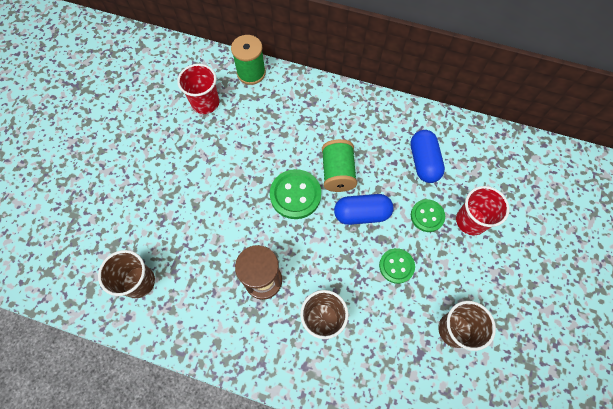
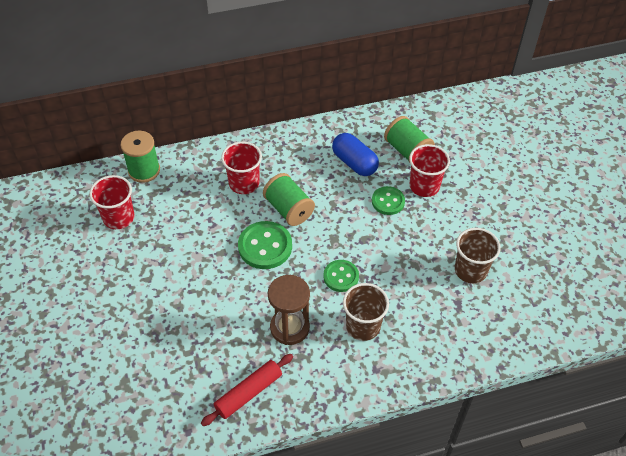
camera: 35 degrees left, 15 degrees down
brown cup [98,250,155,298] -> none
blue capsule [334,194,394,225] -> none
green button [379,248,415,284] -> green button moved to [323,260,359,292]
none -> red rolling pin [201,354,293,426]
none -> red cup [221,142,262,194]
none -> green spool [384,116,435,163]

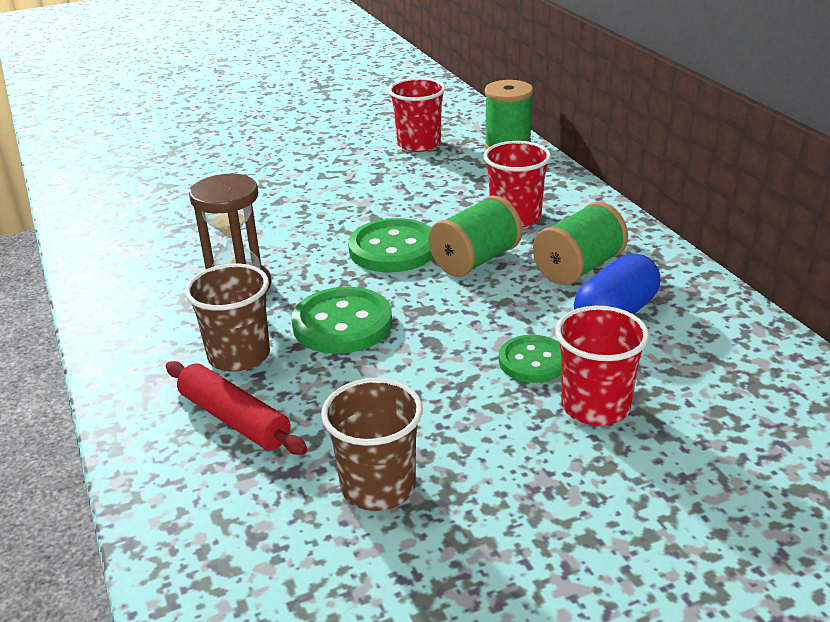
camera: 85 degrees right, 20 degrees down
red rolling pin [201,354,293,426] -> red rolling pin moved to [166,361,308,455]
green button [323,260,359,292] -> green button [291,287,392,354], size x1.56
green spool [384,116,435,163] -> green spool moved to [533,202,628,285]

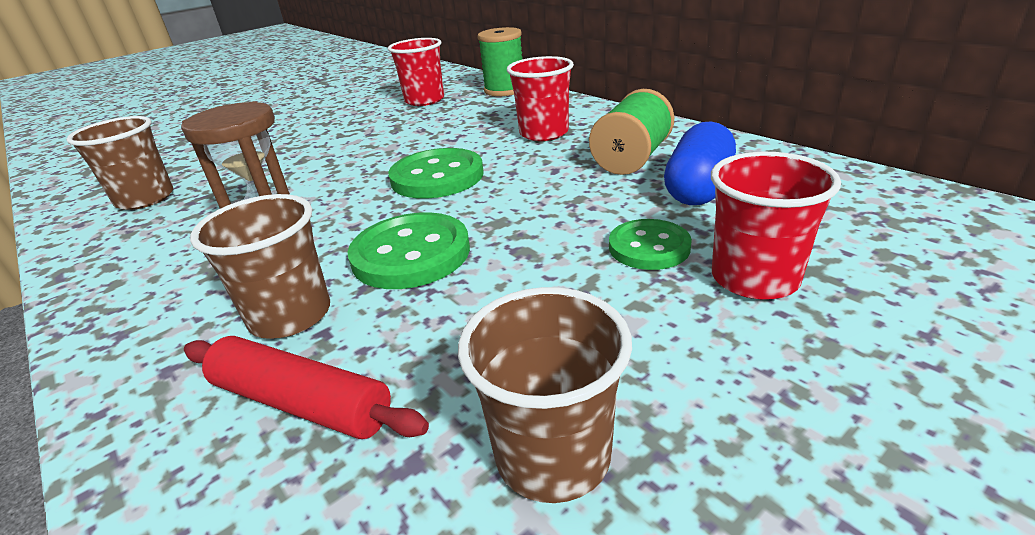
camera: 15 degrees left, 0 degrees up
green spool [429,195,523,277] -> none
none -> brown cup [66,116,173,210]

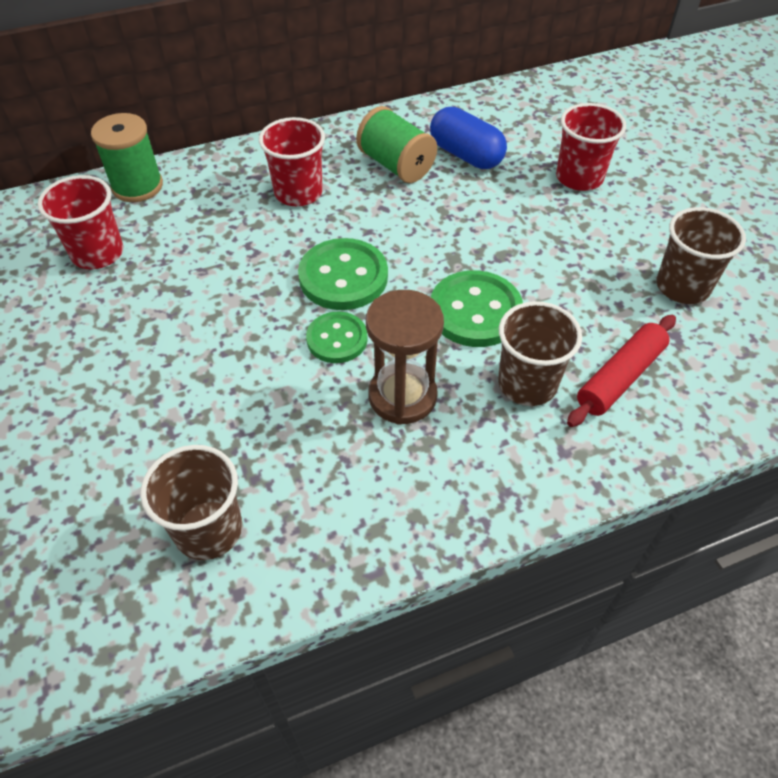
camera: 75 degrees left, 20 degrees up
green button [609,219,692,270] -> green button moved to [306,312,368,363]

